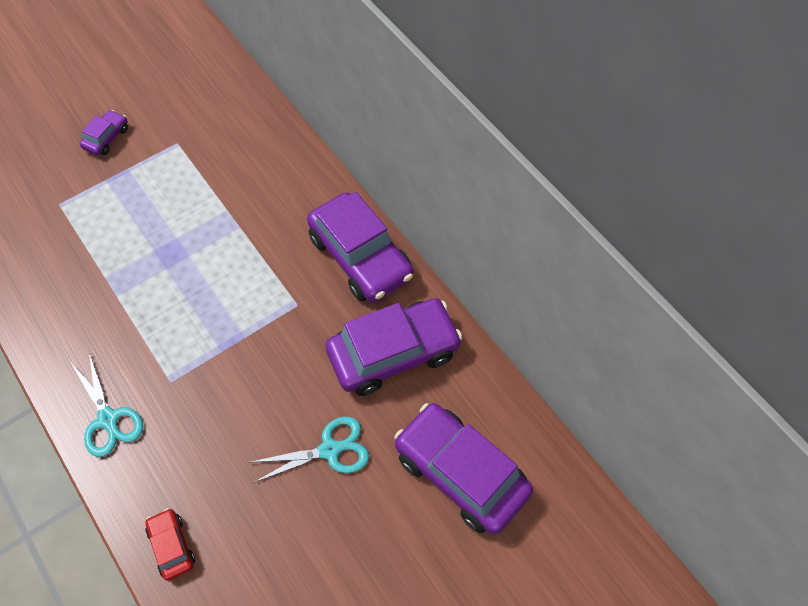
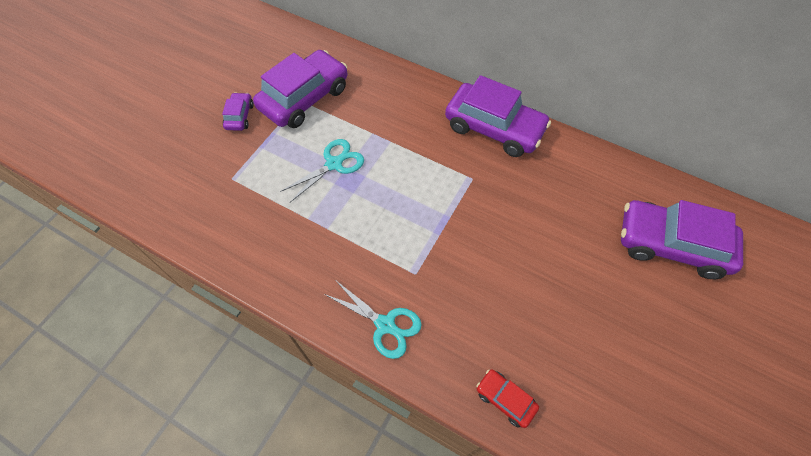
camera: 25 degrees left, 0 degrees up
turquoise scissors [251,416,369,482] -> turquoise scissors moved to [280,139,364,202]
purple car [325,298,463,396] -> purple car moved to [253,50,347,128]

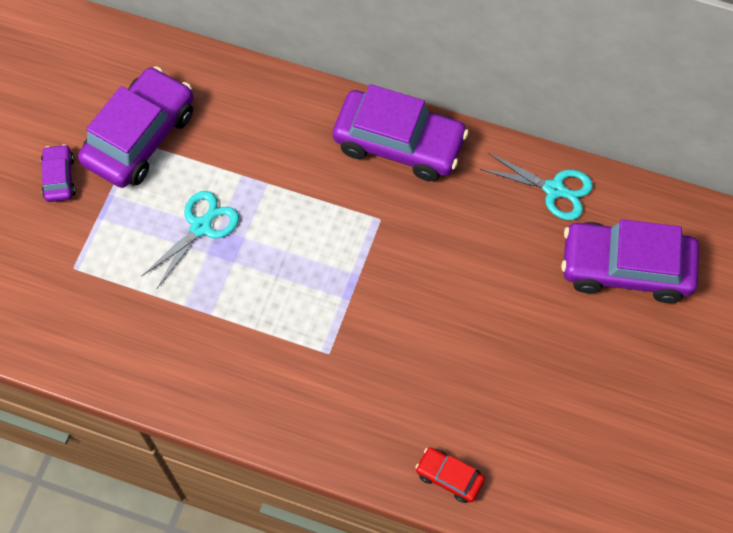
camera: 10 degrees left, 5 degrees up
turquoise scissors [324,280,422,359] -> turquoise scissors moved to [480,153,593,220]

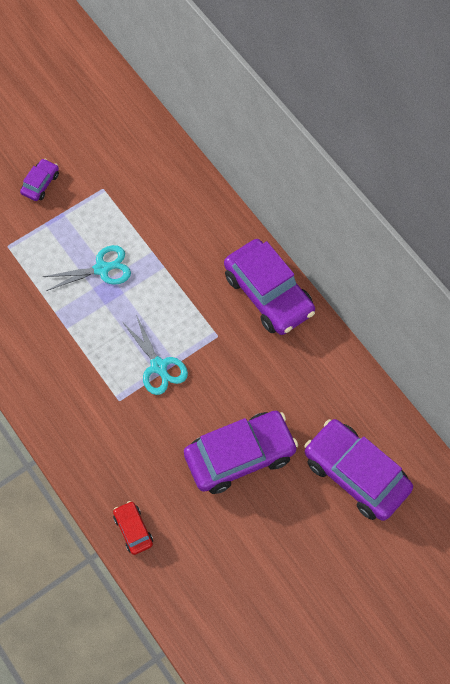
camera: 35 degrees right, 0 degrees up
purple car [78,66,193,188] -> purple car moved to [184,411,298,494]
turquoise scissors [480,153,593,220] -> turquoise scissors moved to [123,315,188,395]

